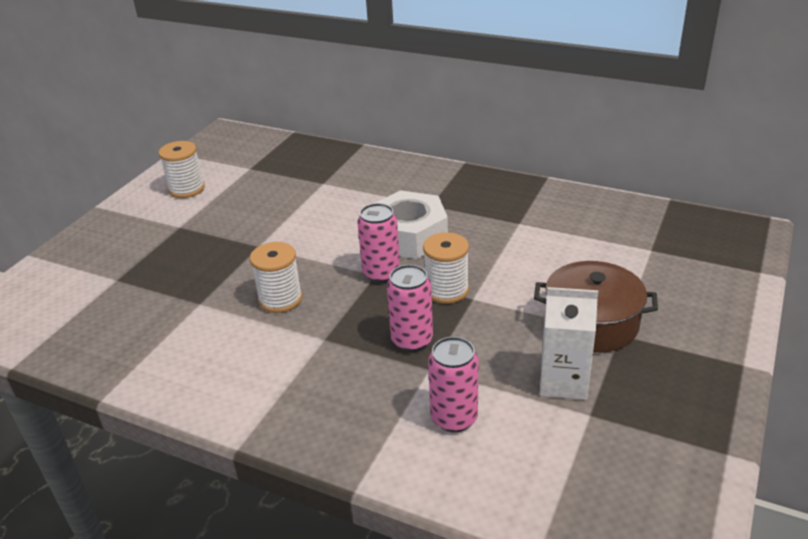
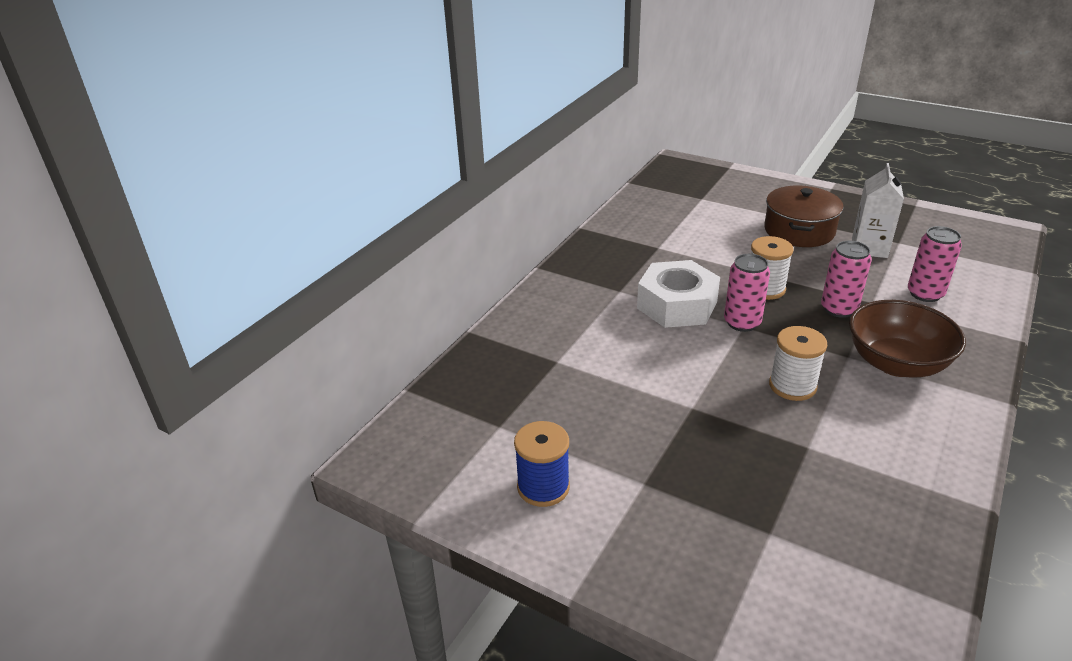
camera: 85 degrees left, 0 degrees up
white spool [159,141,205,198] -> blue spool [514,421,570,507]
none -> brown bowl [849,300,966,378]

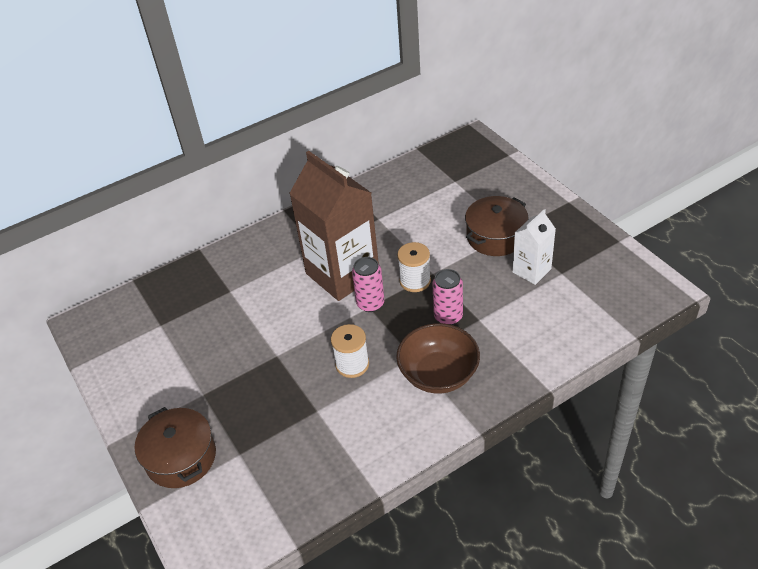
camera: 30 degrees right, 10 degrees up
blue spool [514,421,570,507] -> none
white nut [637,260,720,328] -> brown carton [289,151,379,301]
pink can [908,226,962,302] -> none
none -> brown pot [135,407,216,488]

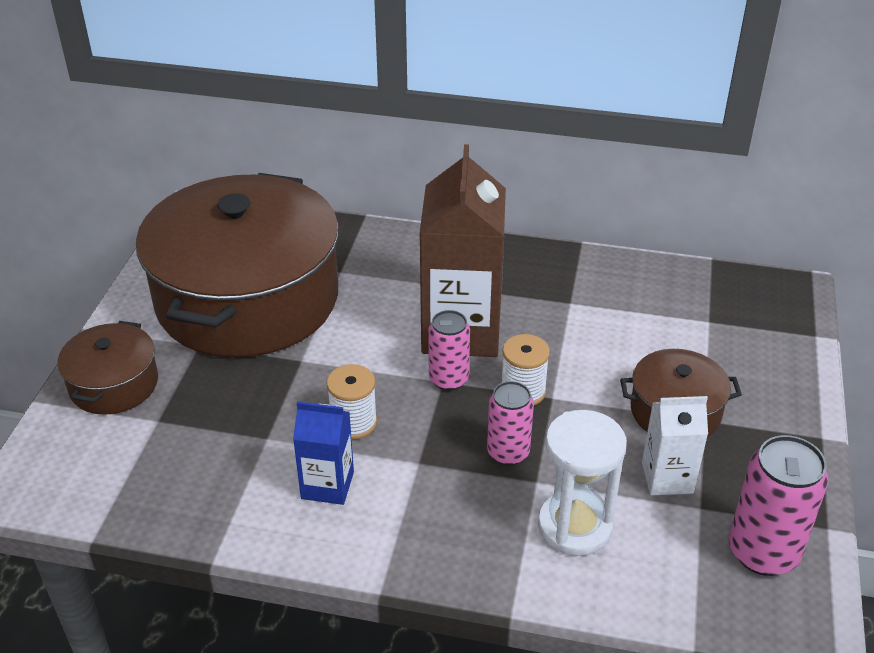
camera: 40 degrees right, 5 degrees down
brown bowl [396,323,480,394] -> none
none -> brown pot [136,173,339,358]
none -> blue carton [293,401,354,505]
none -> white hourglass [538,410,627,556]
none -> pink can [729,435,828,576]

